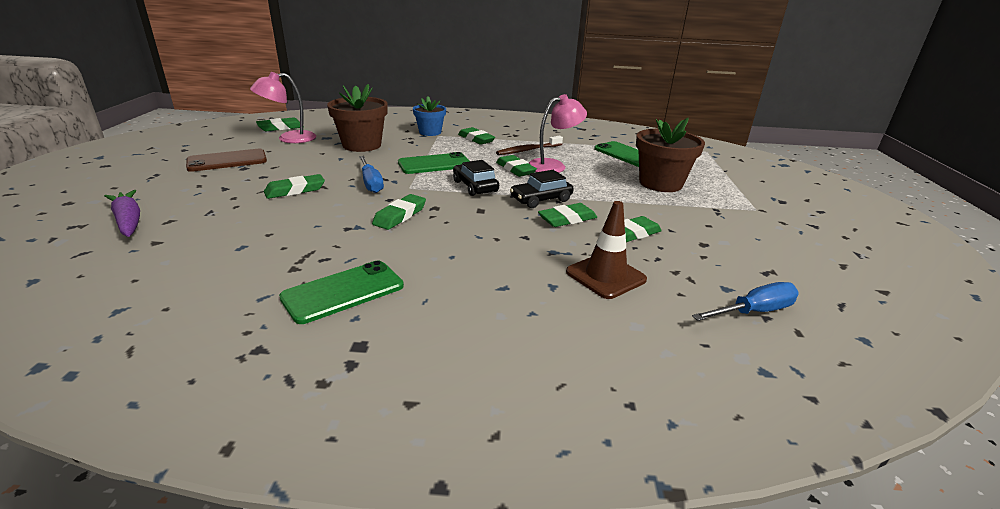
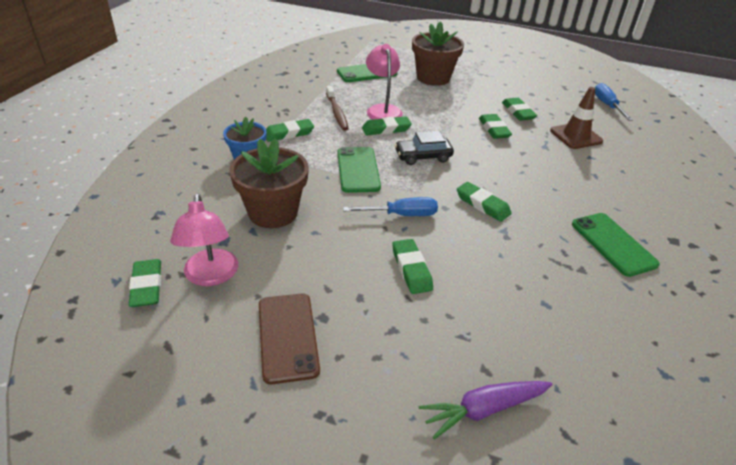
camera: 75 degrees left, 10 degrees up
black car [510,170,574,208] -> none

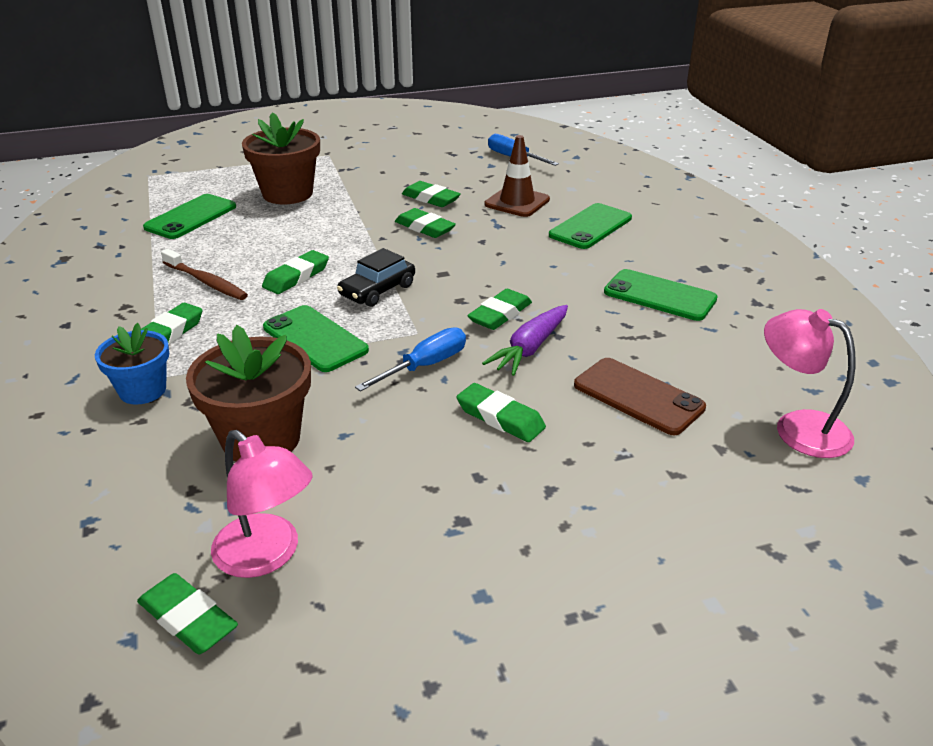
camera: 35 degrees left, 5 degrees down
brown phone [259,294,320,384] -> brown phone moved to [574,358,706,435]
pink lamp [366,44,403,120] -> pink lamp moved to [764,309,856,458]
purple carrot [419,381,553,439] -> purple carrot moved to [482,305,568,376]
green eraser [457,182,512,222] -> green eraser turned 60 degrees counterclockwise [467,289,532,330]
none -> green phone [549,203,632,249]

